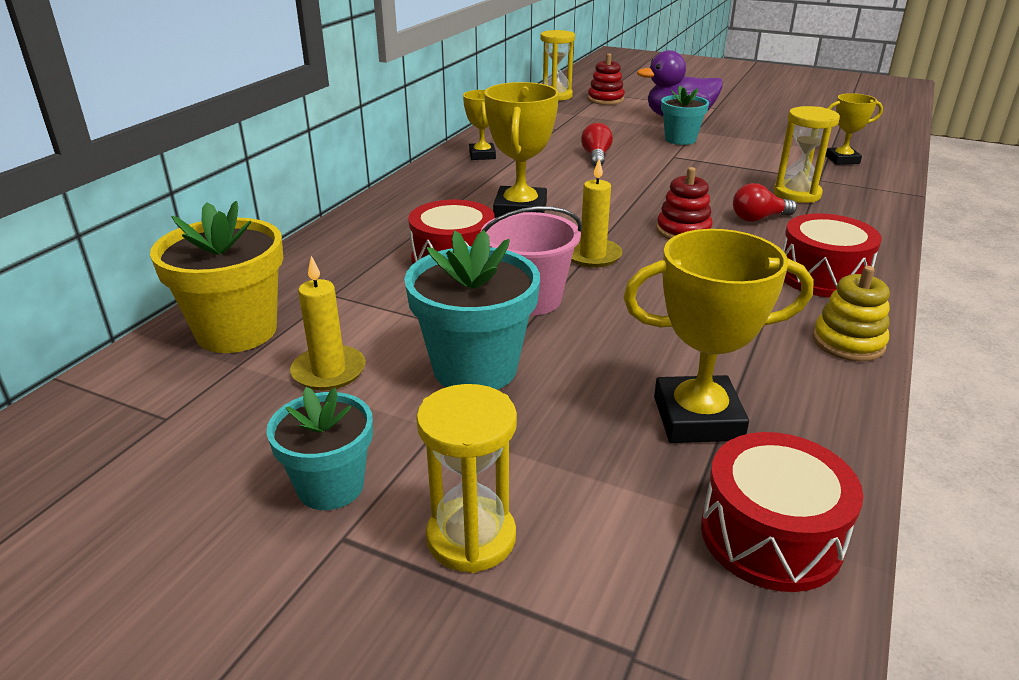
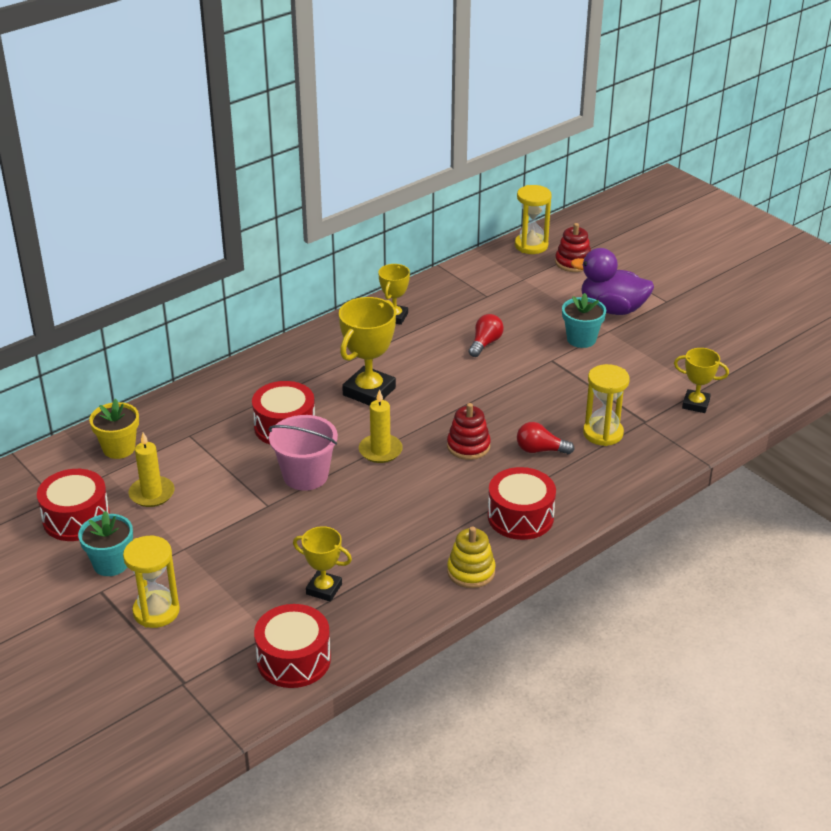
camera: 25 degrees right, 5 degrees up
yellow flower pot [150,201,283,353] -> yellow flower pot [89,399,139,459], size x0.64
turquoise flower pot [404,230,540,390] -> none
yellow trophy [623,229,814,443] -> yellow trophy [293,526,352,602], size x0.60
none -> red drum [37,469,110,541]

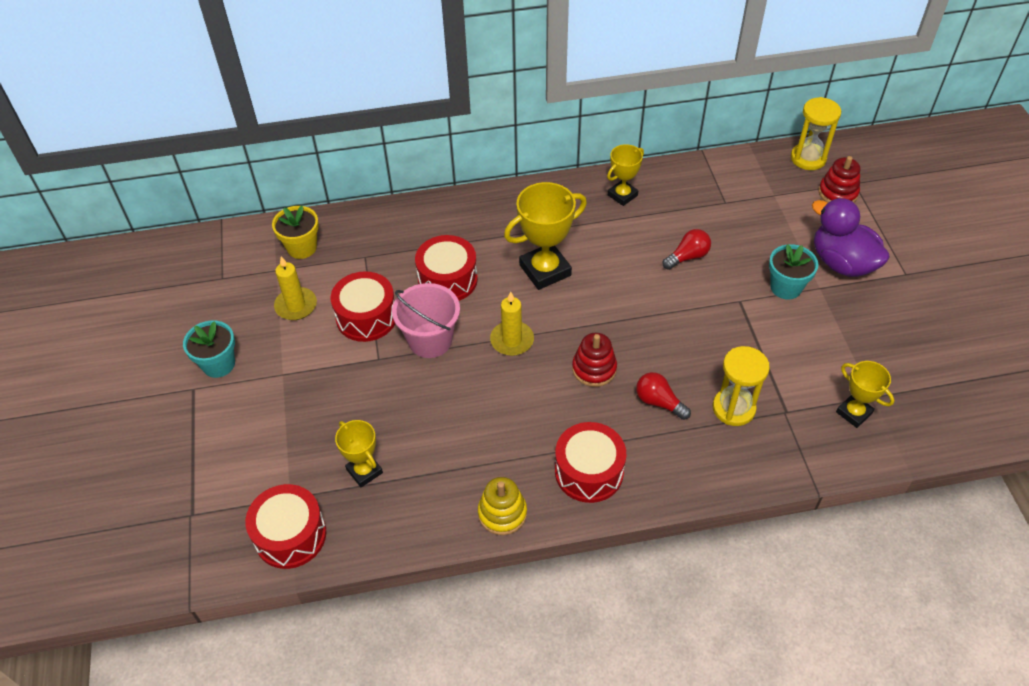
camera: 30 degrees right, 15 degrees up
red drum [37,469,110,541] -> red drum moved to [331,271,395,342]
yellow hourglass [123,536,180,628] -> none

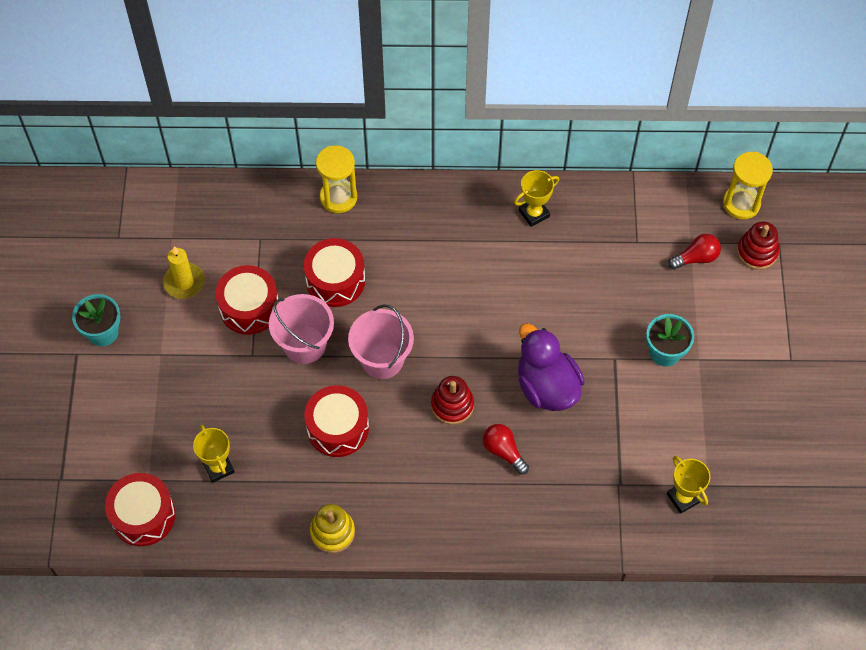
camera: 10 degrees right, 10 degrees up
yellow flower pot [272,206,319,259] -> none
yellow candle [490,291,534,356] -> pink bucket [348,305,414,379]
yellow trophy [504,182,587,290] -> none
red drum [555,422,626,503] -> red drum moved to [304,385,369,457]
red light bulb [663,229,711,270] -> red light bulb moved to [668,234,721,270]
yellow hourglass [713,346,770,426] -> yellow hourglass moved to [316,145,357,213]
purple duck [812,198,890,277] -> purple duck moved to [518,323,585,411]

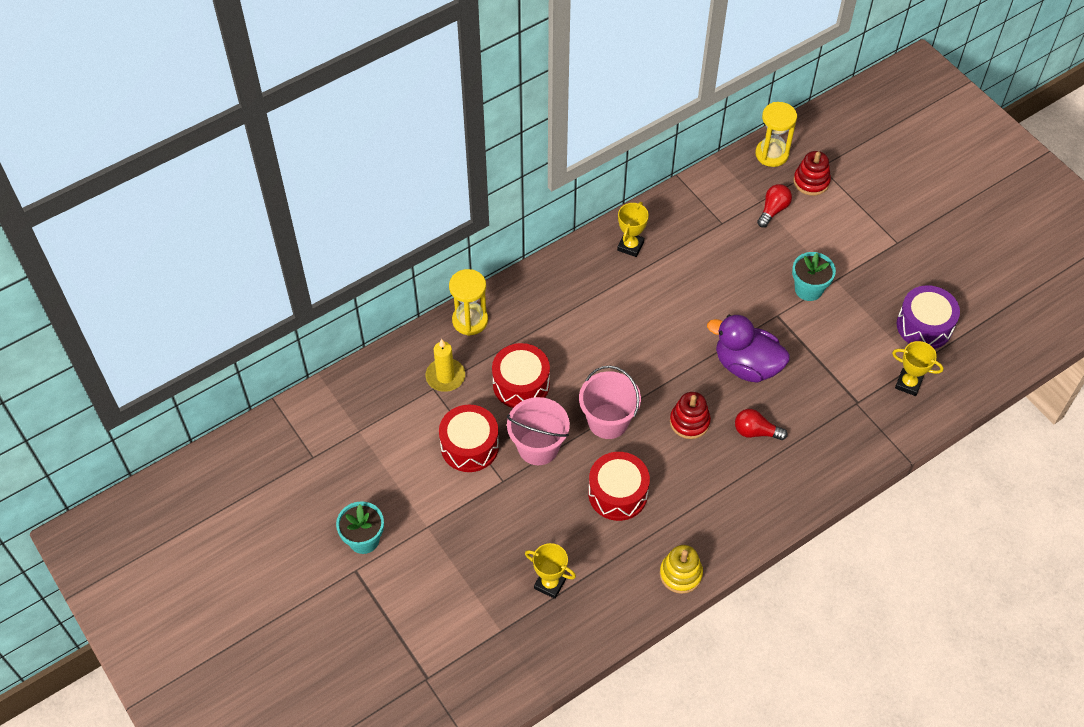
camera: 35 degrees left, 5 degrees down
red drum [105,473,176,546] -> none
yellow candle [163,246,205,299] -> yellow candle moved to [425,339,465,392]
none -> purple drum [897,285,960,349]

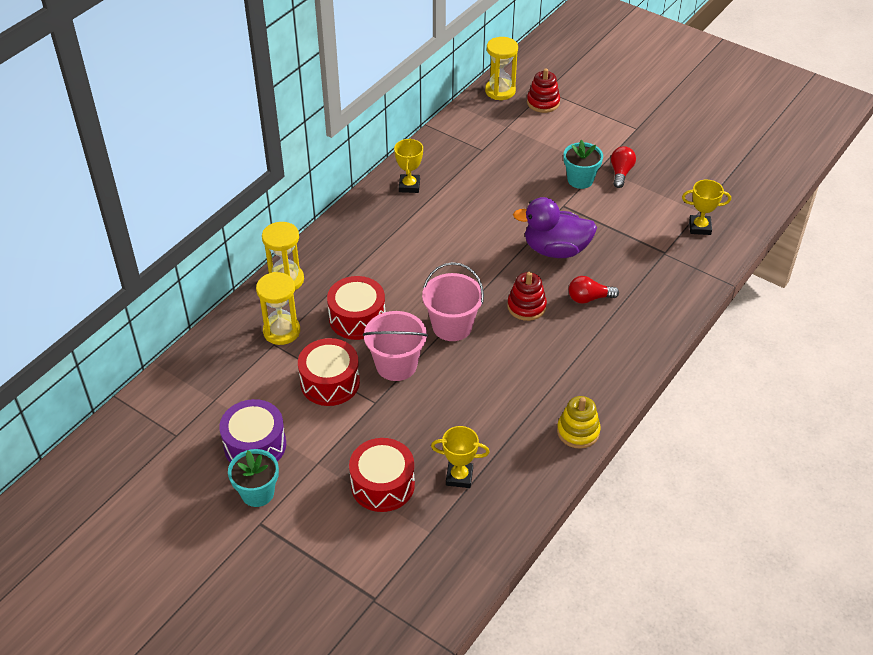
camera: 20 degrees left, 10 degrees down
yellow candle [425,339,465,392] -> yellow hourglass [256,272,300,345]
red drum [588,452,650,521] -> red drum moved to [349,438,415,512]
red light bulb [757,184,792,228] -> red light bulb moved to [611,146,636,188]
purple drum [897,285,960,349] -> purple drum moved to [219,399,286,462]

